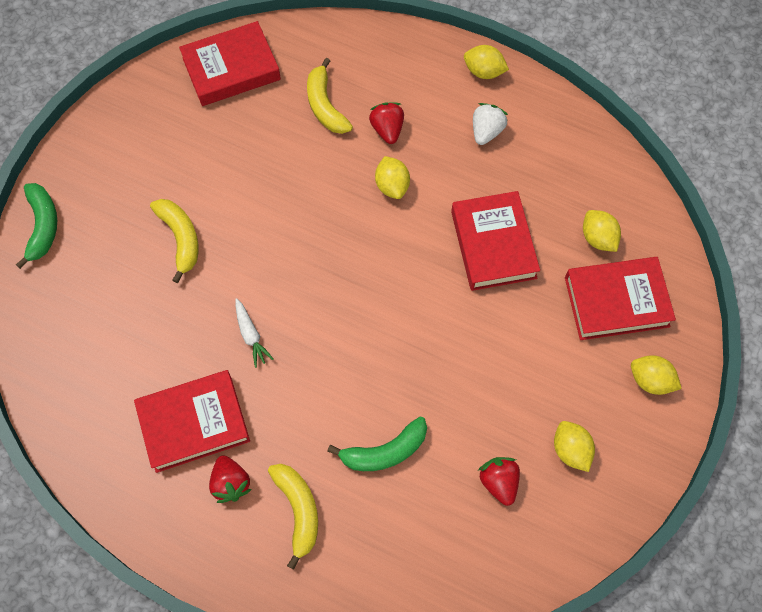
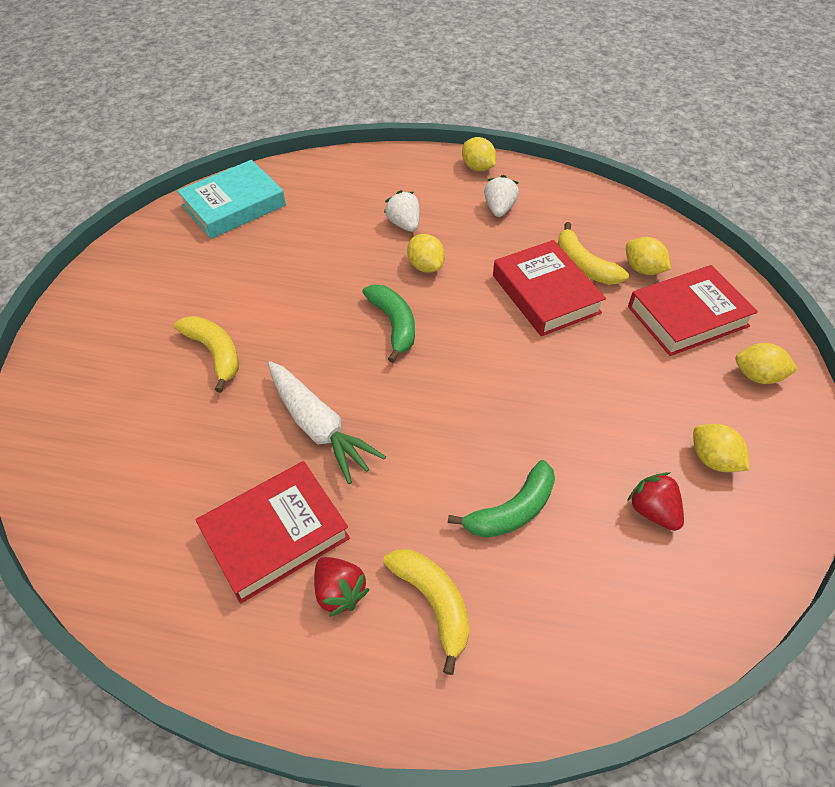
camera: 15 degrees left, 15 degrees down
green banana [16,183,57,269] -> green banana moved to [362,285,415,363]
red book [179,21,281,106] -> turquoise book [177,160,286,239]
white carrot [235,298,274,368] -> white carrot [268,361,386,484], size x1.92
yellow banana [307,58,353,134] -> yellow banana moved to [558,222,629,285]
red strawberry [369,102,404,144] -> white strawberry [384,190,420,232]
yellow lemon [464,45,509,79] -> yellow lemon turned 45 degrees clockwise [462,137,496,171]

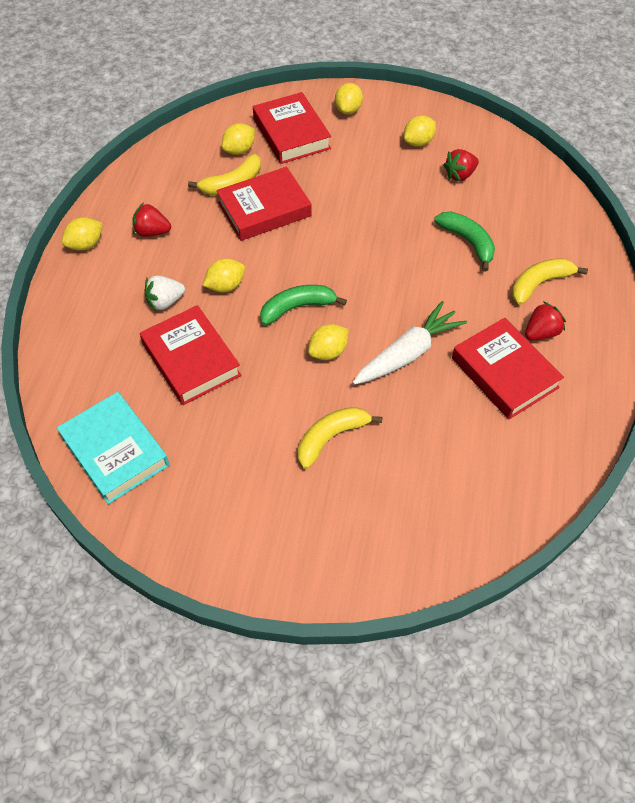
camera: 90 degrees left, 5 degrees up
white strawberry [484,175,519,217] -> red strawberry [132,202,171,237]
none -> red book [140,305,241,405]
none -> yellow lemon [308,324,348,360]

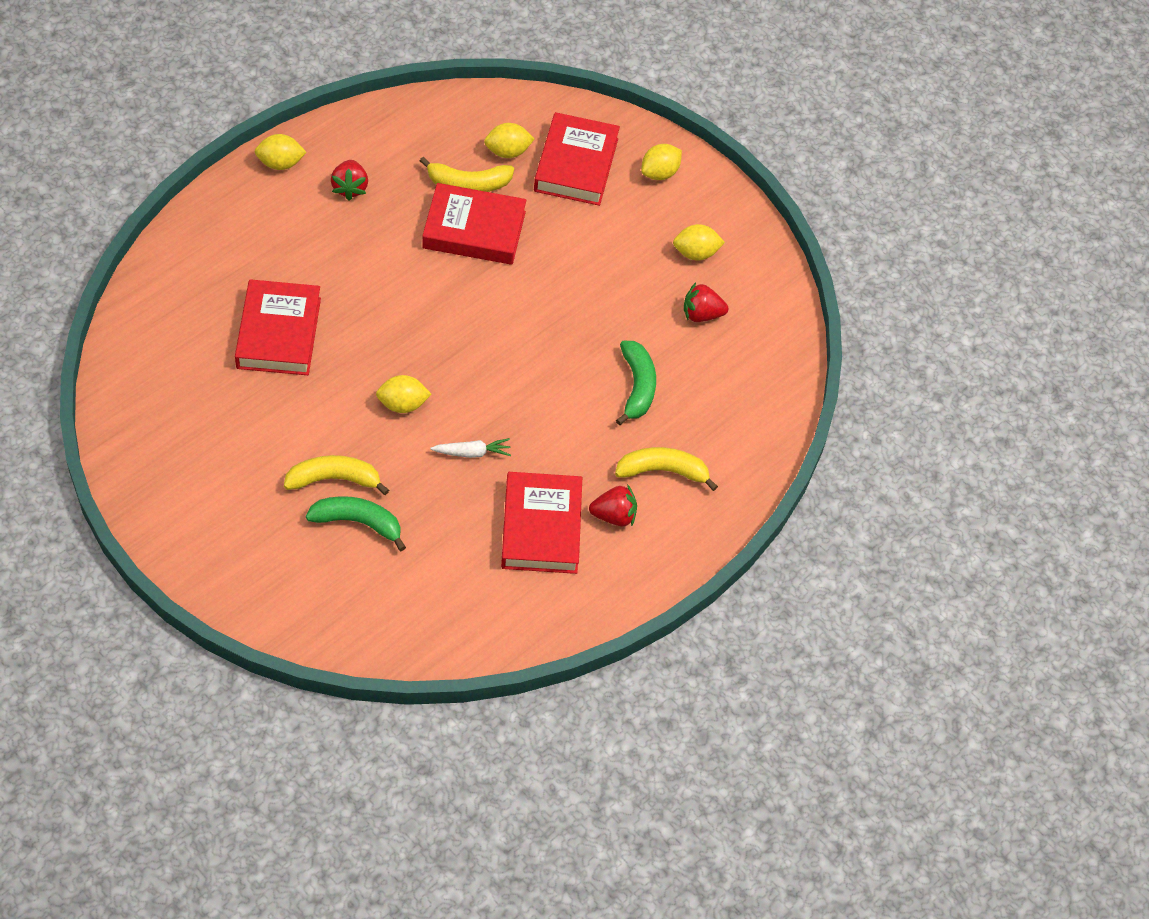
camera: 30 degrees right, 0 degrees up
turquoise book [57,392,169,504] -> none
red strawberry [132,202,171,237] -> red strawberry turned 135 degrees counterclockwise [331,160,368,200]
white strawberry [145,276,185,311] -> none
yellow lemon [203,259,245,292] -> none
green banana [260,285,347,325] -> green banana moved to [306,496,406,551]
white carrot [352,301,467,385] -> white carrot [430,438,511,458], size x0.52

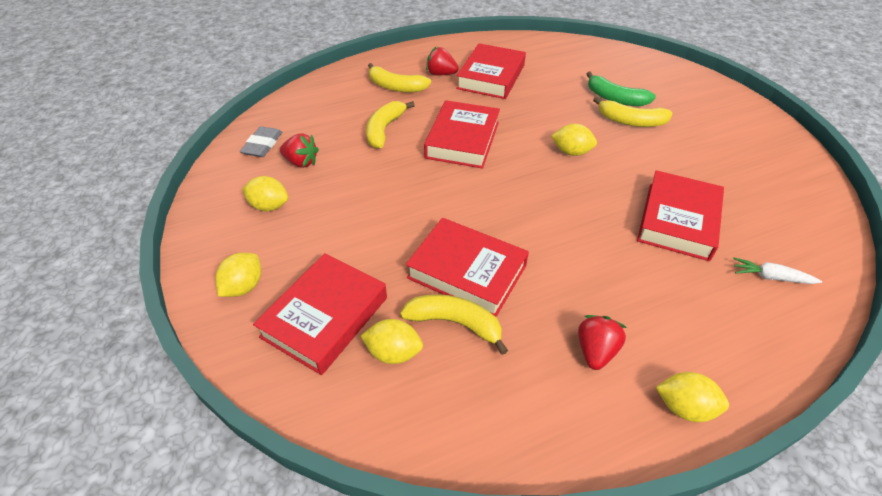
camera: 155 degrees left, 10 degrees down
white carrot [430,438,511,458] -> white carrot moved to [733,257,822,284]
green banana [616,341,656,425] -> yellow banana [366,101,415,149]
yellow lemon [641,144,682,180] -> yellow lemon turned 45 degrees counterclockwise [215,253,261,297]
none -> grey eraser [240,126,282,157]
none -> red book [424,100,500,169]

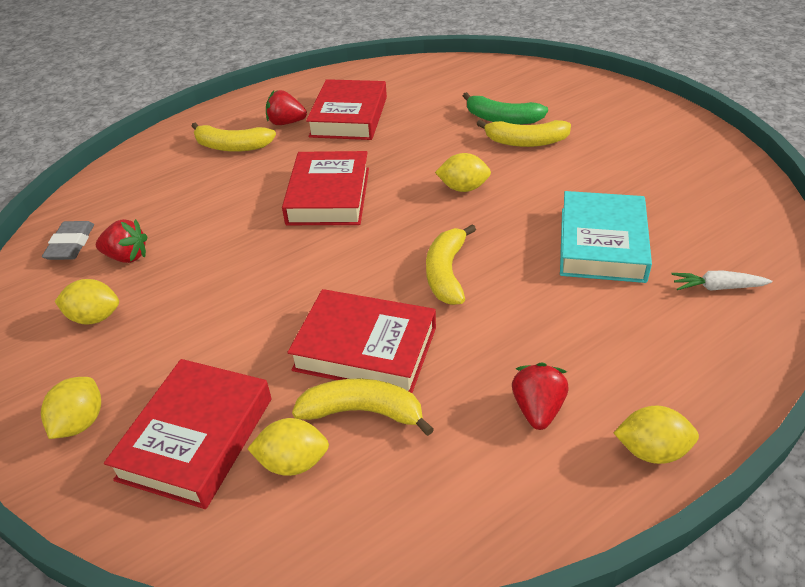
camera: 10 degrees left, 5 degrees down
yellow banana [366,101,415,149] -> yellow banana moved to [426,224,476,305]
red book [637,170,724,261] -> turquoise book [560,191,652,283]

